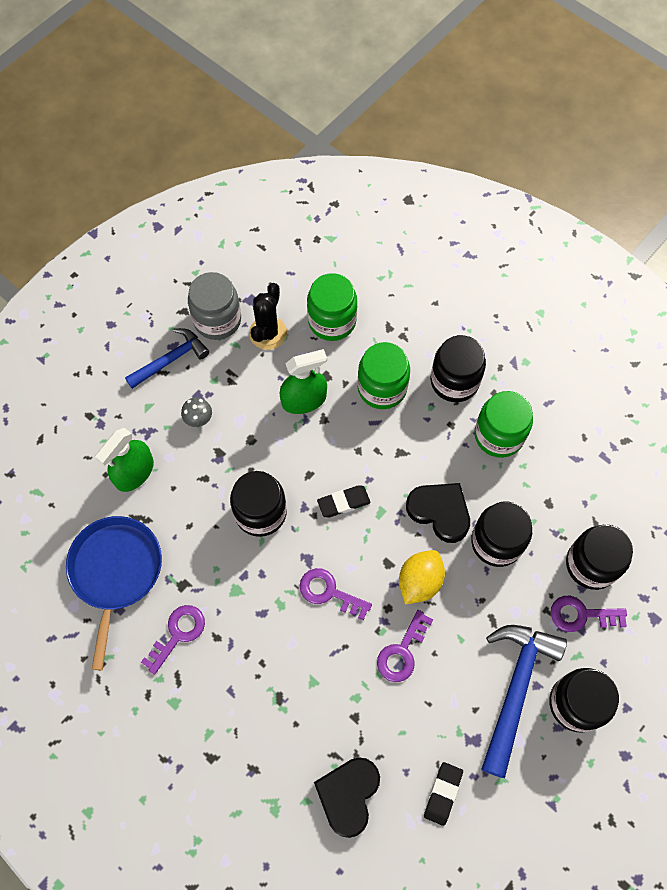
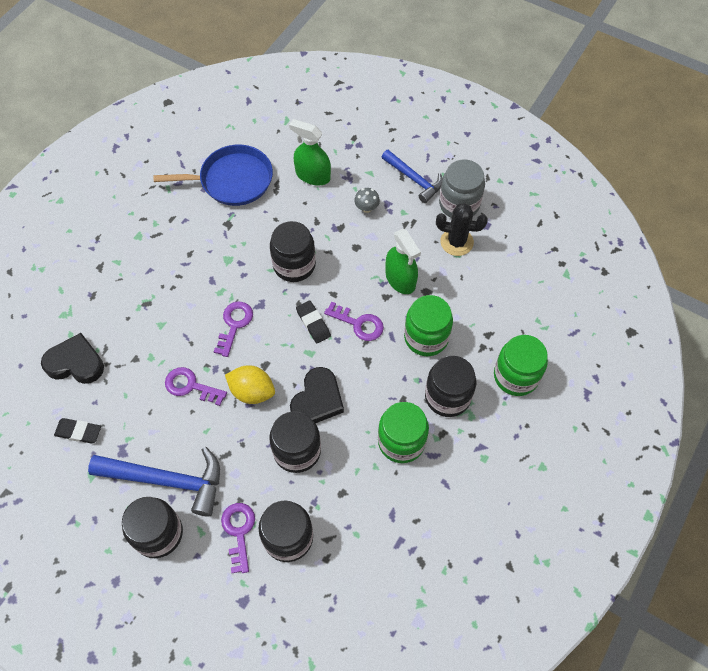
camera: 80 degrees right, 5 degrees down
purple key [141,605,205,675] -> purple key moved to [324,302,384,341]
green jar [307,273,357,341] -> green jar moved to [494,335,548,396]

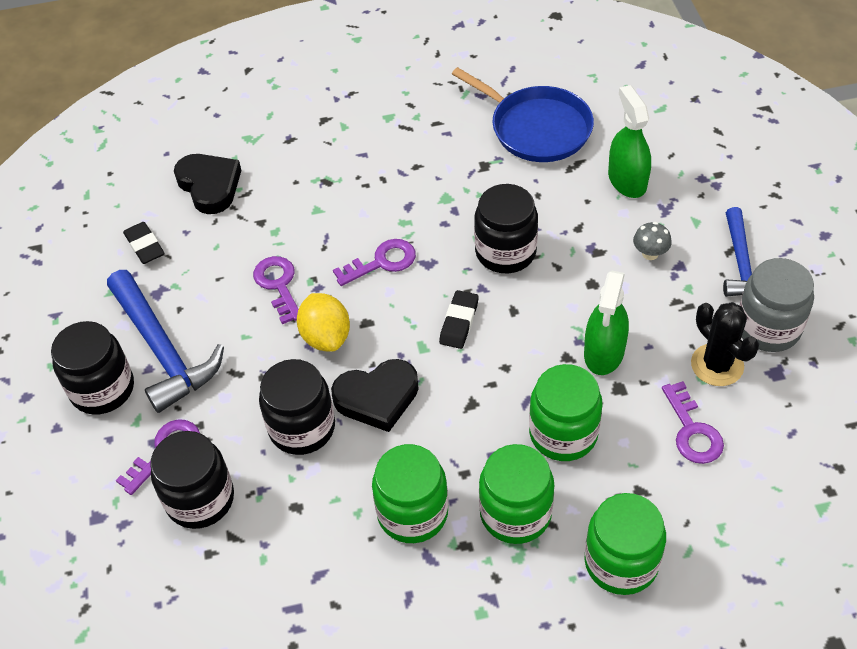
camera: 50 degrees right, 10 degrees down
purple key [324,302,384,341] -> purple key moved to [662,381,724,464]
black jar [425,356,476,417] -> green jar [479,444,554,544]

